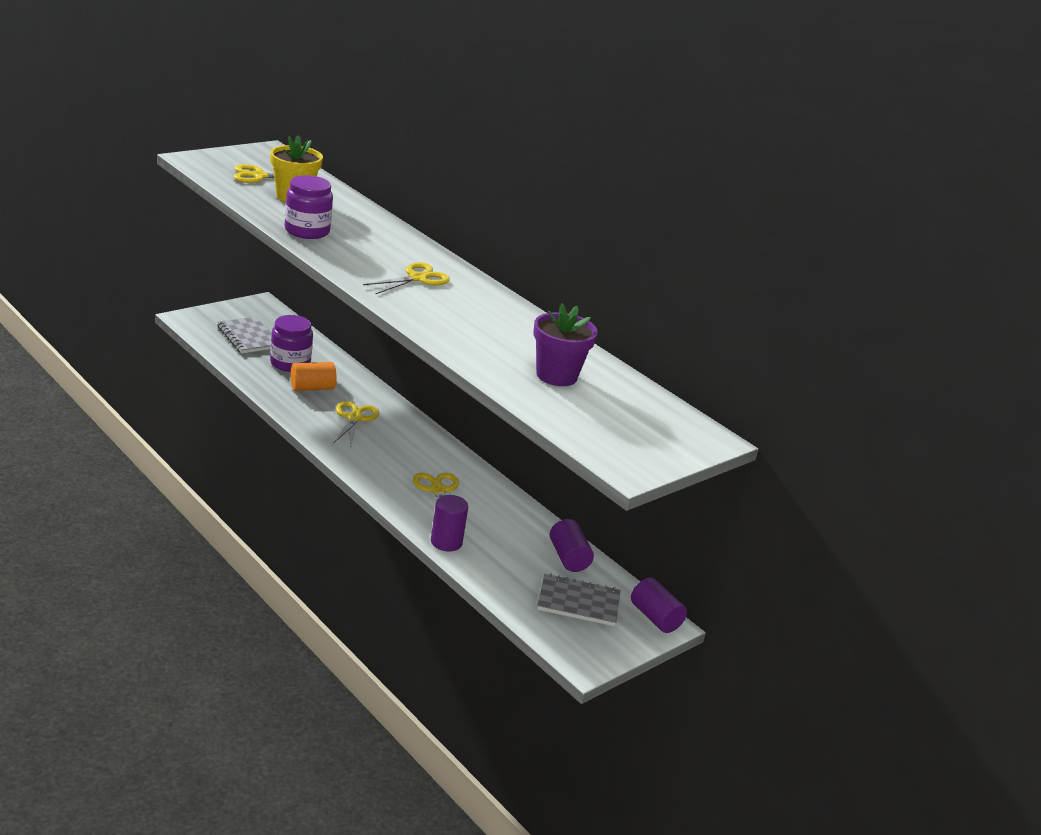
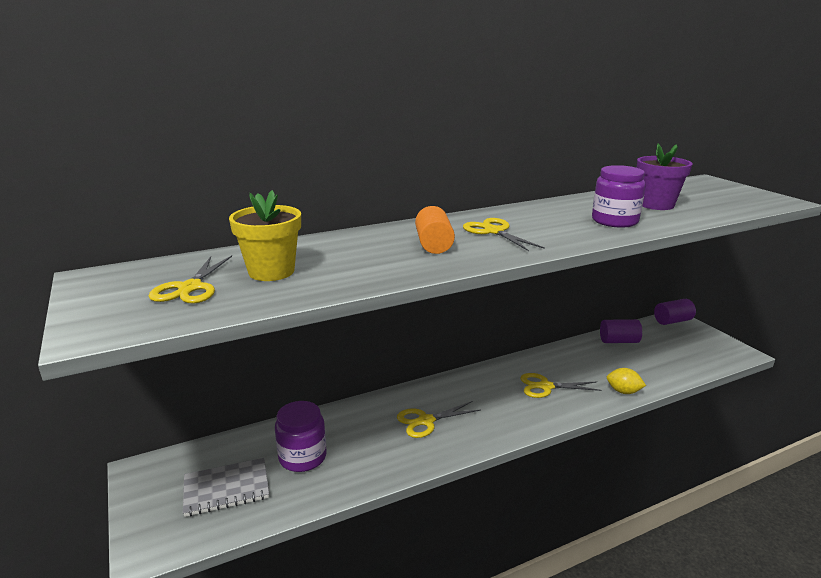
camera: 70 degrees left, 5 degrees down
purple jar [285,175,333,239] -> purple jar moved to [592,165,646,228]
orange cylinder [291,362,336,391] -> orange cylinder moved to [415,206,455,254]
yellow scissors [333,401,379,445] -> yellow scissors turned 45 degrees counterclockwise [397,401,481,438]
purple cylinder [431,495,468,552] -> yellow lemon [607,368,646,394]
grey notebook [537,574,621,626] -> none

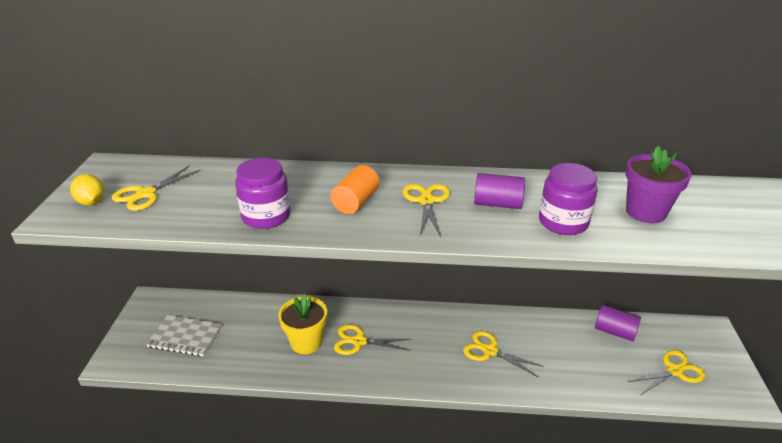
camera: 30 degrees right, 10 degrees up
yellow flower pot [229,190,301,281] -> yellow flower pot moved to [278,294,327,354]
purple jar [275,401,326,472] -> purple jar moved to [235,158,290,229]
yellow lemon [607,368,646,394] -> yellow lemon moved to [70,174,104,205]
purple cylinder [654,299,696,325] -> purple cylinder moved to [474,173,525,209]
none -> yellow scissors [628,350,706,395]

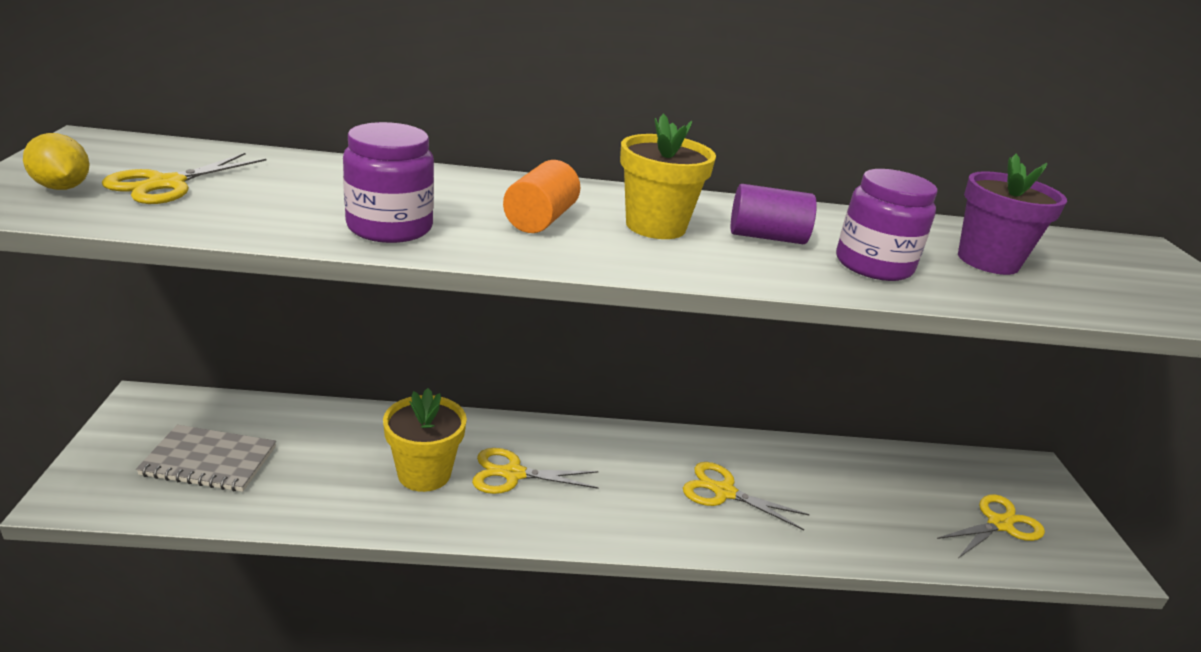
camera: 10 degrees left, 5 degrees down
yellow scissors [403,184,450,237] -> yellow flower pot [620,114,716,239]
purple cylinder [595,305,641,341] -> none

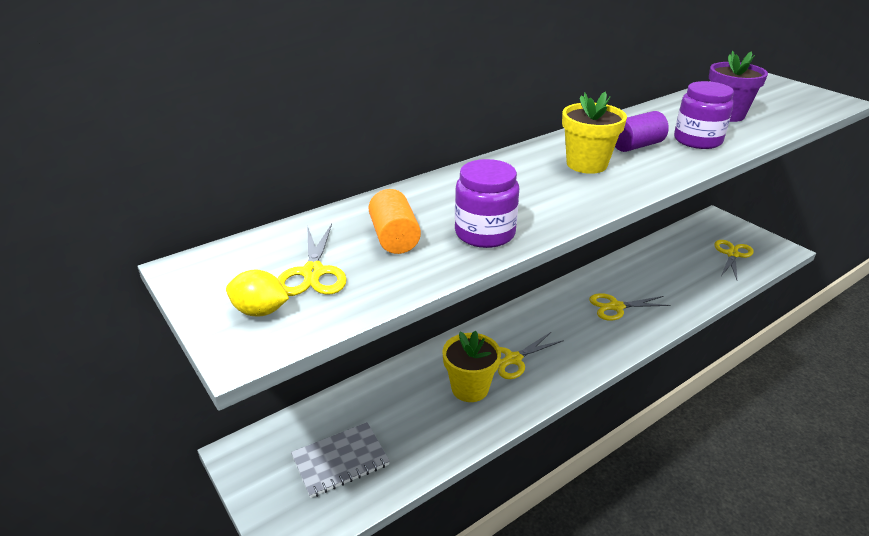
camera: 30 degrees left, 5 degrees up
orange cylinder [503,160,580,233] -> orange cylinder moved to [368,189,421,254]

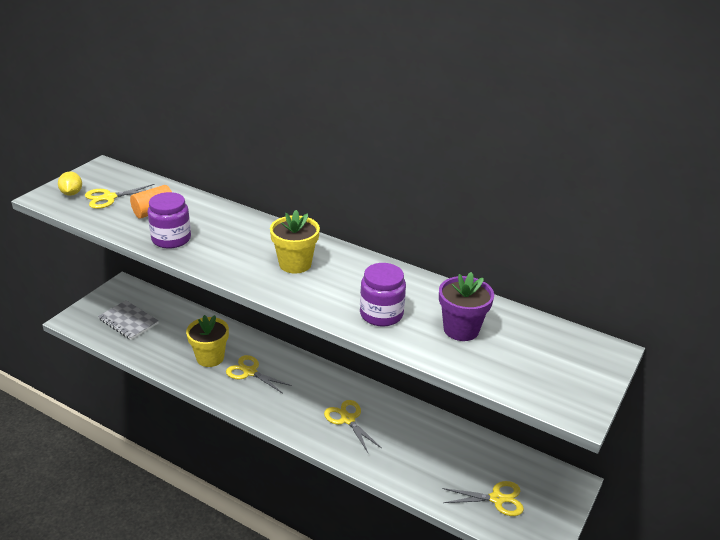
camera: 65 degrees right, 0 degrees up
purple cylinder [615,111,669,152] -> none

